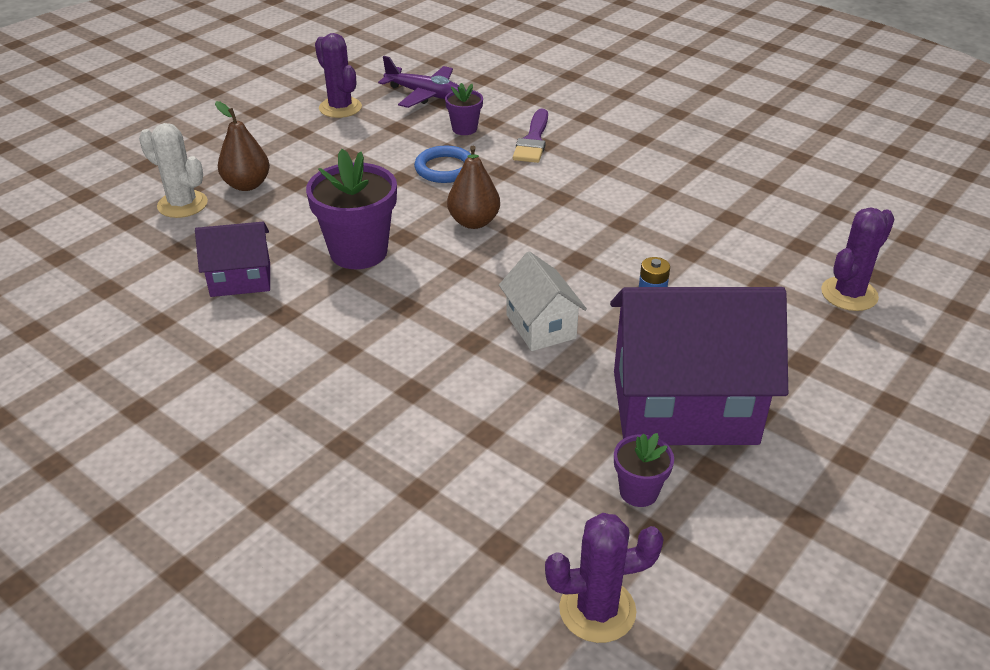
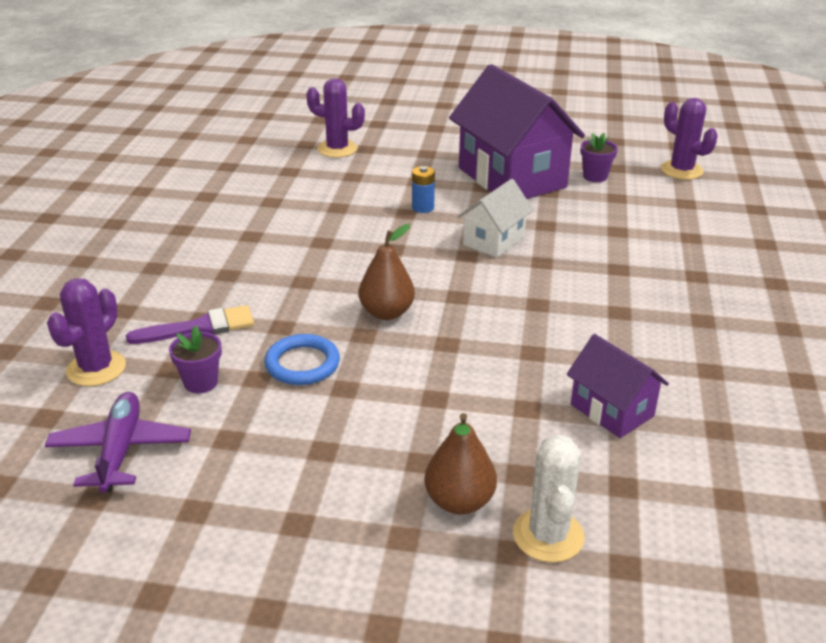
camera: 120 degrees left, 5 degrees down
purple flower pot [306,149,397,269] -> none
purple cactus [315,33,362,118] -> purple cactus moved to [47,278,126,386]

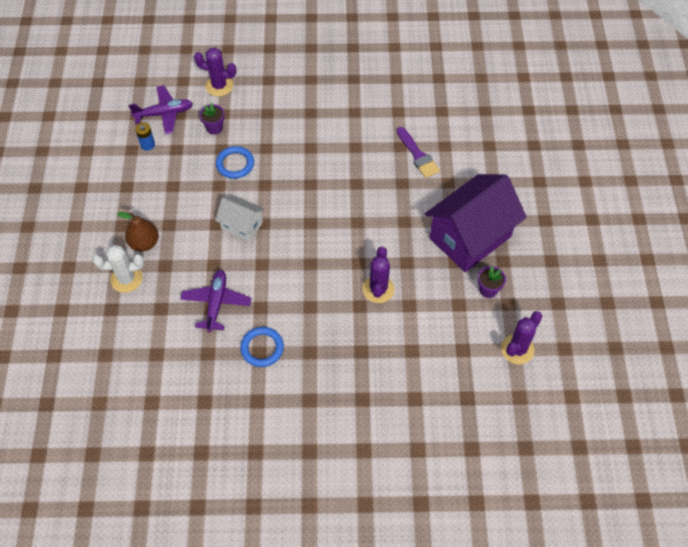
camera: 80 degrees right, 25 degrees up
purple brush [126,305,254,344] -> purple brush moved to [397,127,440,178]
purple cactus [306,78,365,158] -> purple cactus moved to [363,247,395,303]
brown pear [359,224,415,320] -> none
blue battery [412,166,435,213] -> blue battery moved to [135,123,155,151]
white house [457,179,533,258] -> white house moved to [215,195,265,242]
purple house [567,334,669,438] -> purple plane [180,270,252,332]
none -> blue ring [240,327,284,367]

